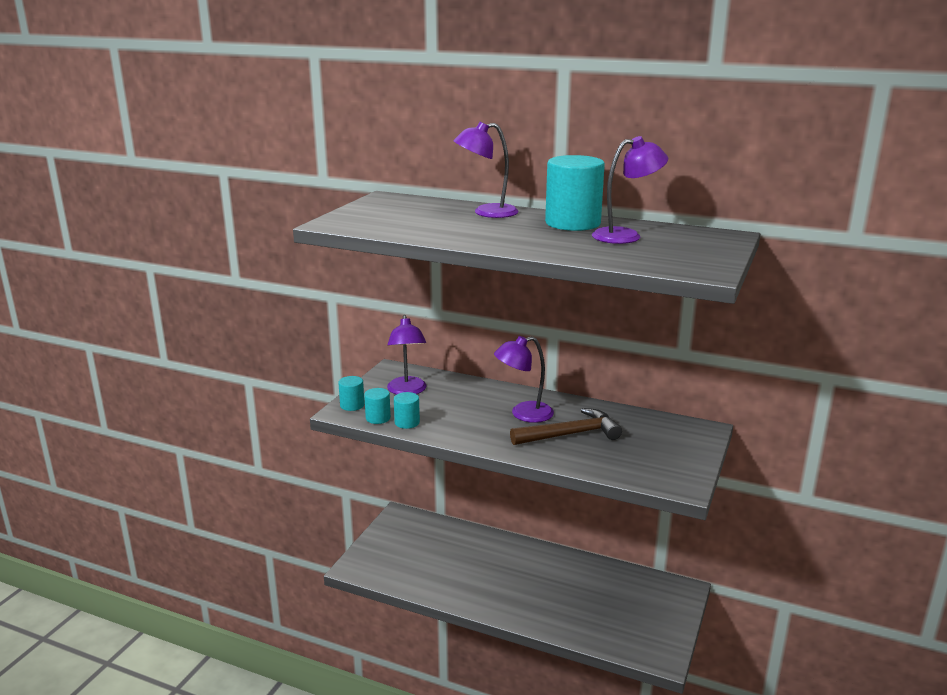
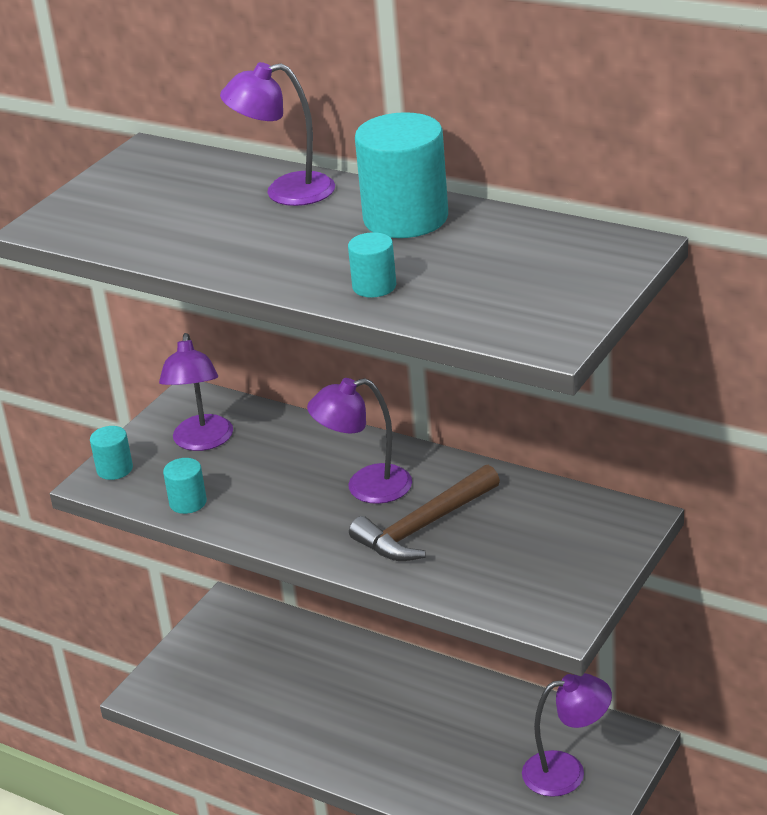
camera: 10 degrees right, 10 degrees up
turquoise cylinder [364,388,391,424] -> turquoise cylinder moved to [348,232,396,298]
brown hammer [510,408,622,445] -> brown hammer turned 150 degrees clockwise [349,465,500,561]
purple lamp [592,136,668,244] -> purple lamp moved to [522,673,612,797]

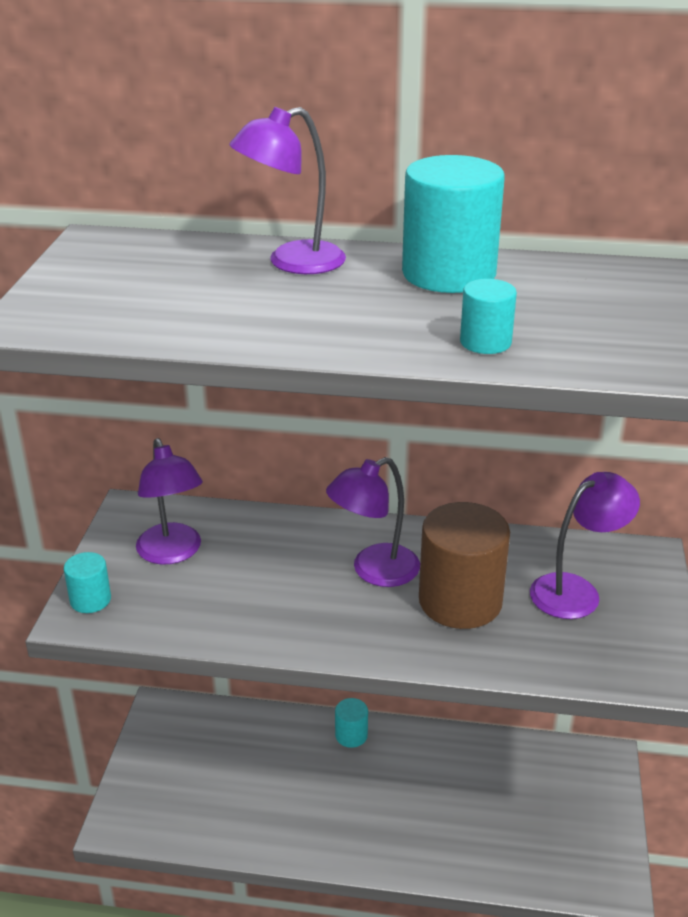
camera: 25 degrees left, 0 degrees up
turquoise cylinder [163,458,207,514] -> turquoise cylinder moved to [335,698,368,748]
brown hammer [349,465,500,561] -> brown cylinder [419,502,510,629]
purple lamp [522,673,612,797] -> purple lamp moved to [530,472,640,619]

